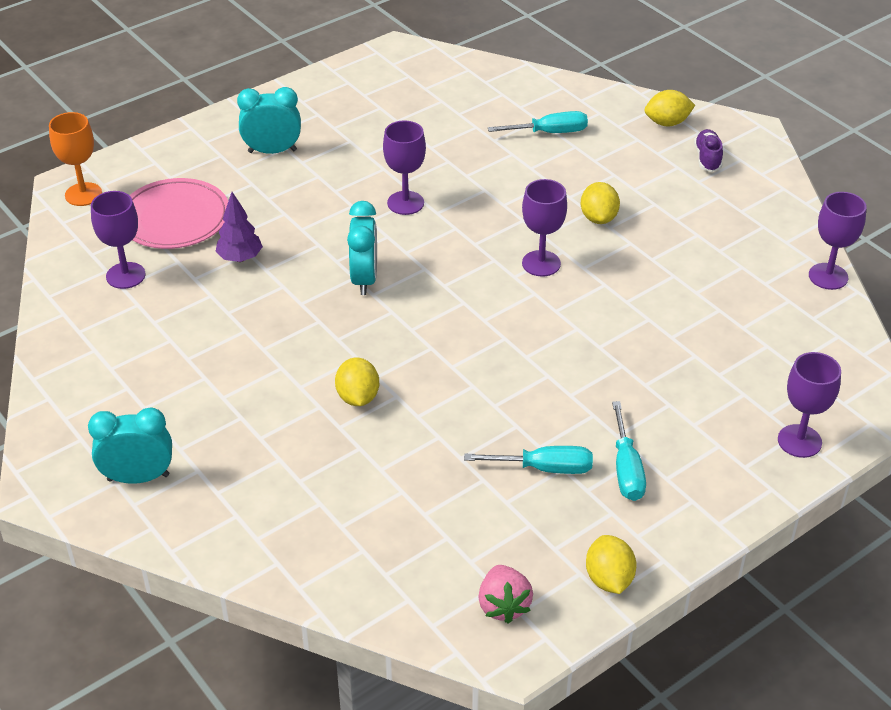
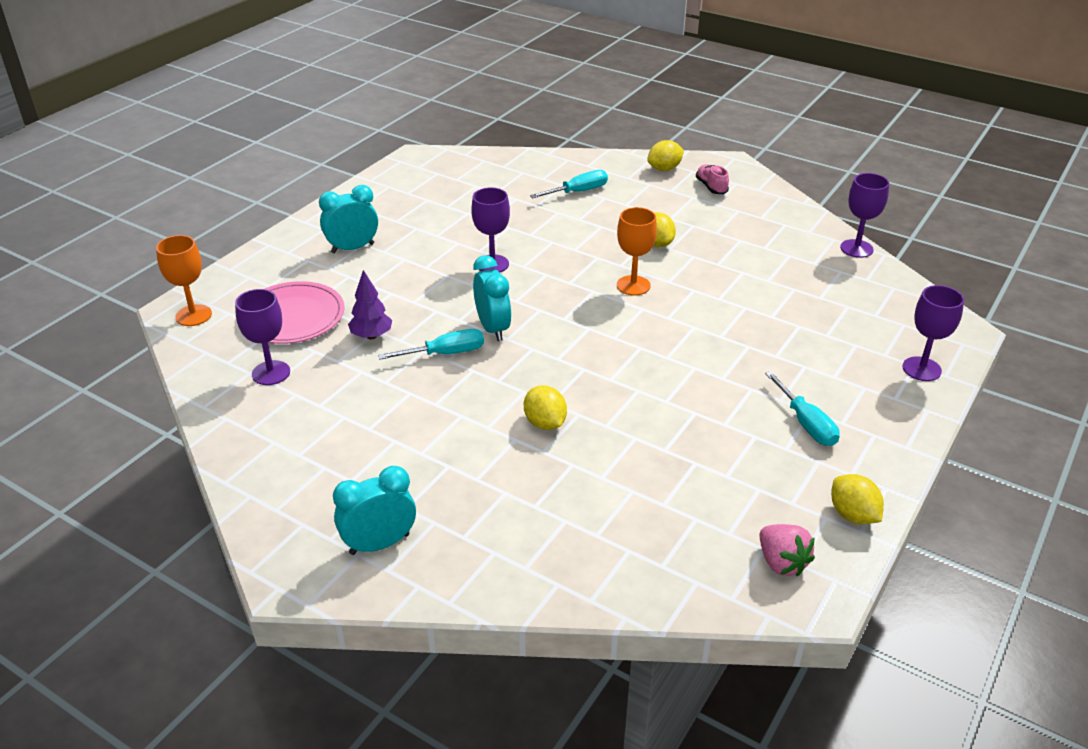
camera: 20 degrees left, 5 degrees down
turquoise screwdriver [464,446,593,474] -> turquoise screwdriver moved to [378,329,484,360]
purple goblet [522,179,567,276] -> orange goblet [617,207,657,296]
purple shoe [694,129,723,172] -> pink shoe [696,164,729,194]

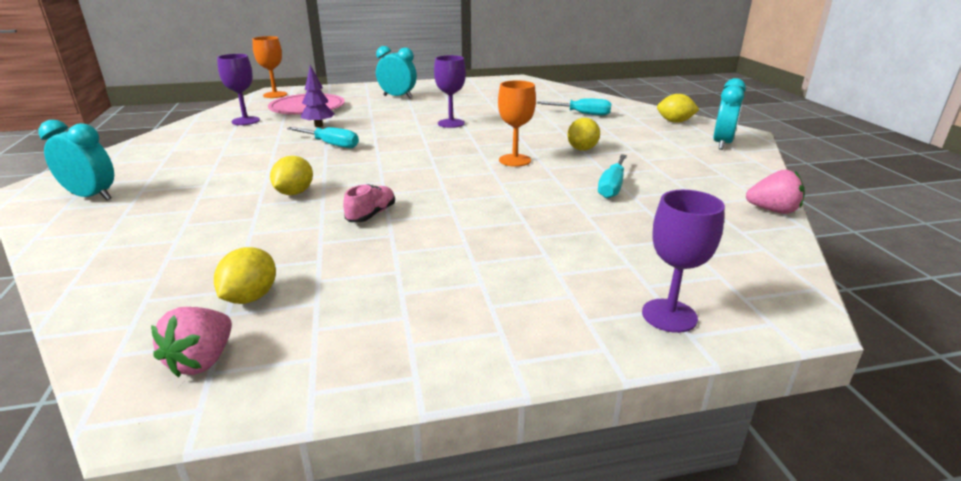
camera: 45 degrees right, 10 degrees down
turquoise clock [473,255,511,341] -> turquoise clock moved to [713,78,746,150]
pink shoe [696,164,729,194] -> pink shoe moved to [343,184,395,222]
turquoise screwdriver [765,371,840,446] -> turquoise screwdriver moved to [598,154,627,199]
yellow lemon [831,474,884,524] -> yellow lemon moved to [214,247,276,304]
purple goblet [840,173,889,258] -> pink strawberry [746,169,805,214]

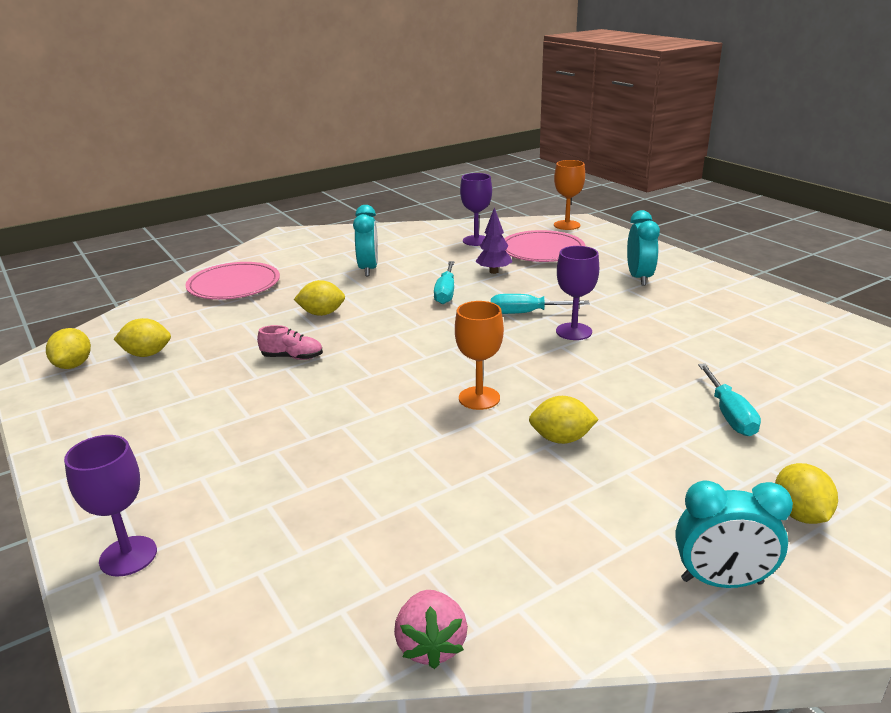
camera: 70 degrees right, 0 degrees up
turquoise clock [38,120,114,200] -> turquoise clock moved to [353,205,378,276]
pink strawberry [151,307,232,378] -> yellow lemon [46,328,91,369]
turquoise screwdriver [598,154,627,199] -> turquoise screwdriver moved to [491,294,590,314]
none -> pink plate [186,262,280,300]

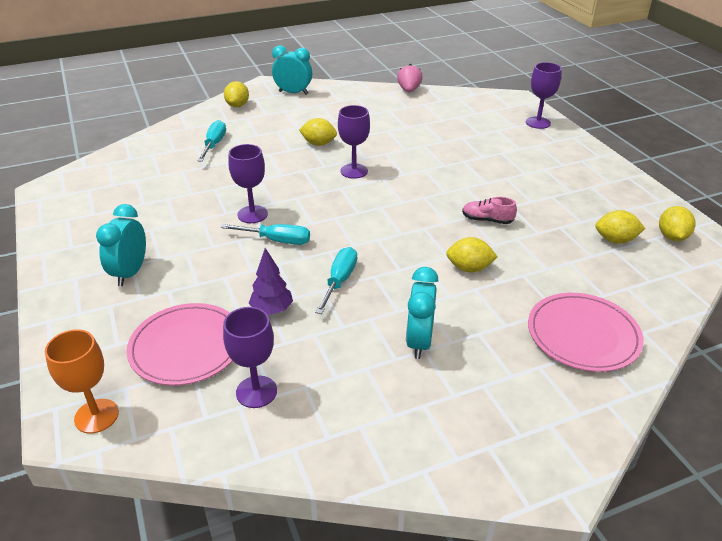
camera: 170 degrees left, 10 degrees up
orange goblet [455,301,504,410] -> purple goblet [338,105,370,179]

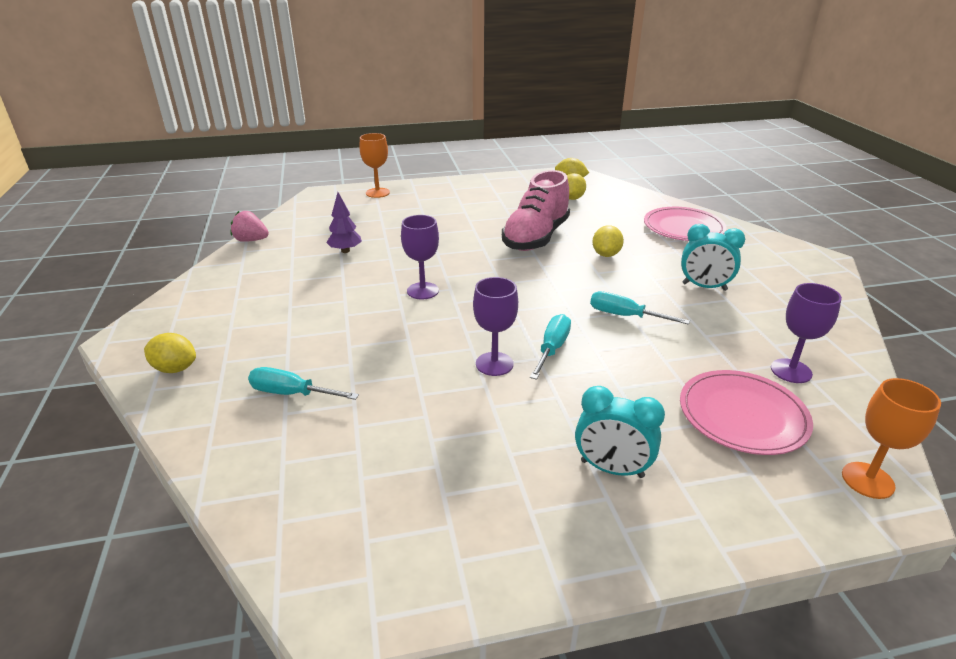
camera: 80 degrees left, 5 degrees down
purple tree [249,248,293,315] -> purple tree moved to [326,192,362,253]
turquoise clock [272,45,312,95] -> none
yellow lemon [299,118,337,146] -> none
pink shoe [462,197,517,224] -> pink shoe [502,170,570,251], size x2.32
purple goblet [526,62,562,129] -> orange goblet [360,133,390,198]

